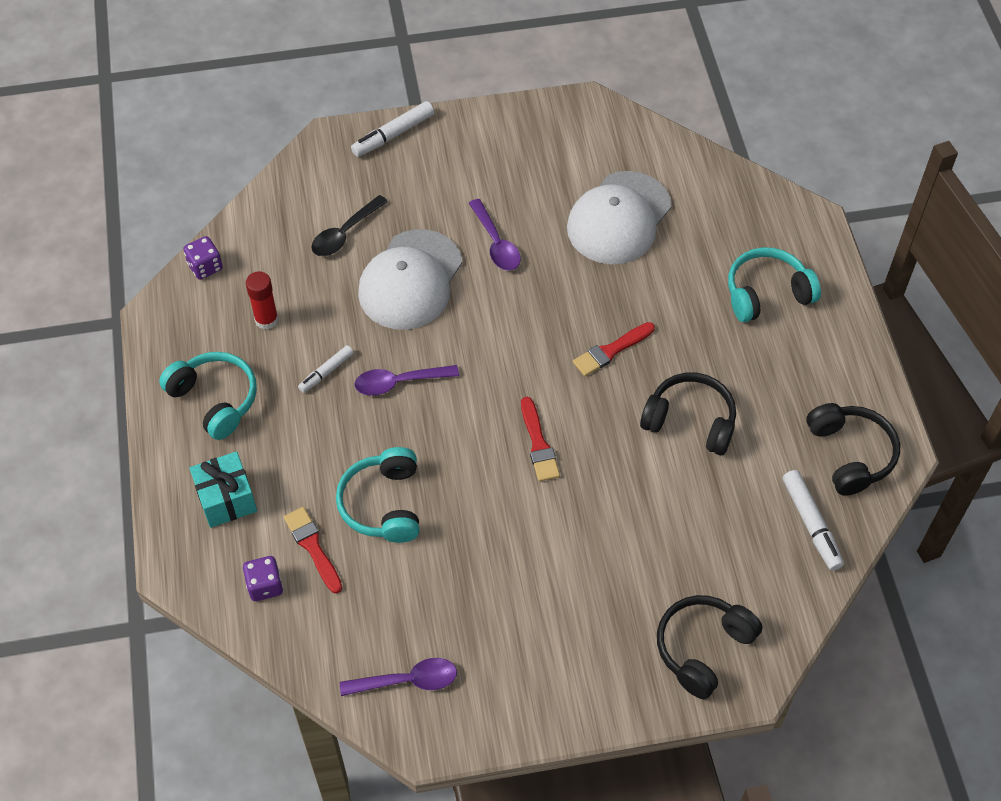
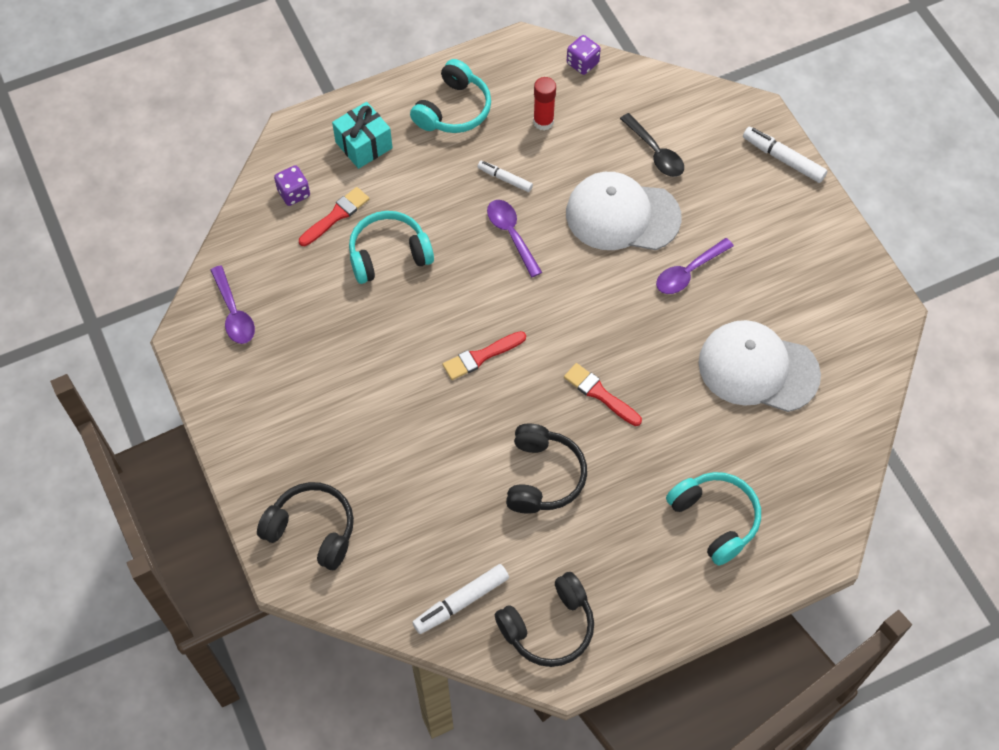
camera: 75 degrees right, 5 degrees up
black spoon [311,195,388,256] -> black spoon turned 150 degrees counterclockwise [620,113,684,177]

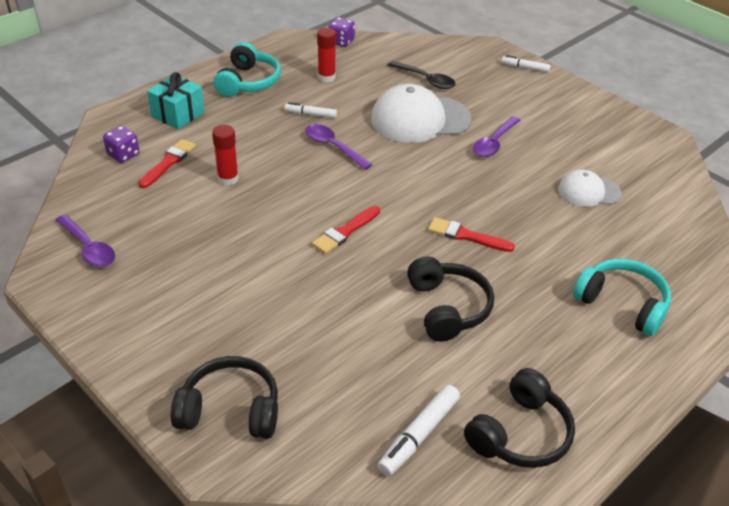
camera: 20 degrees left, 20 degrees down
turquoise headphones [349,211,434,284] -> red glue stick [212,125,239,186]
white cap [698,320,821,412] -> white cap [558,169,622,207], size x0.56
white marker [743,127,827,183] -> white marker [502,55,551,73], size x0.64

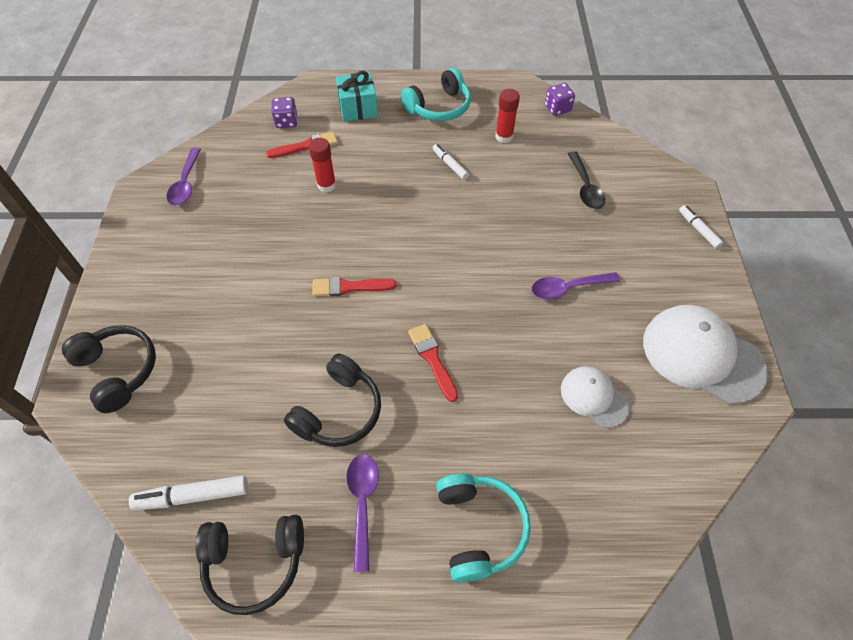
camera: 45 degrees right, 15 degrees up
purple spoon [305,124,372,170] -> purple spoon moved to [346,454,379,572]
white cap [371,84,472,143] -> white cap moved to [643,305,768,404]

